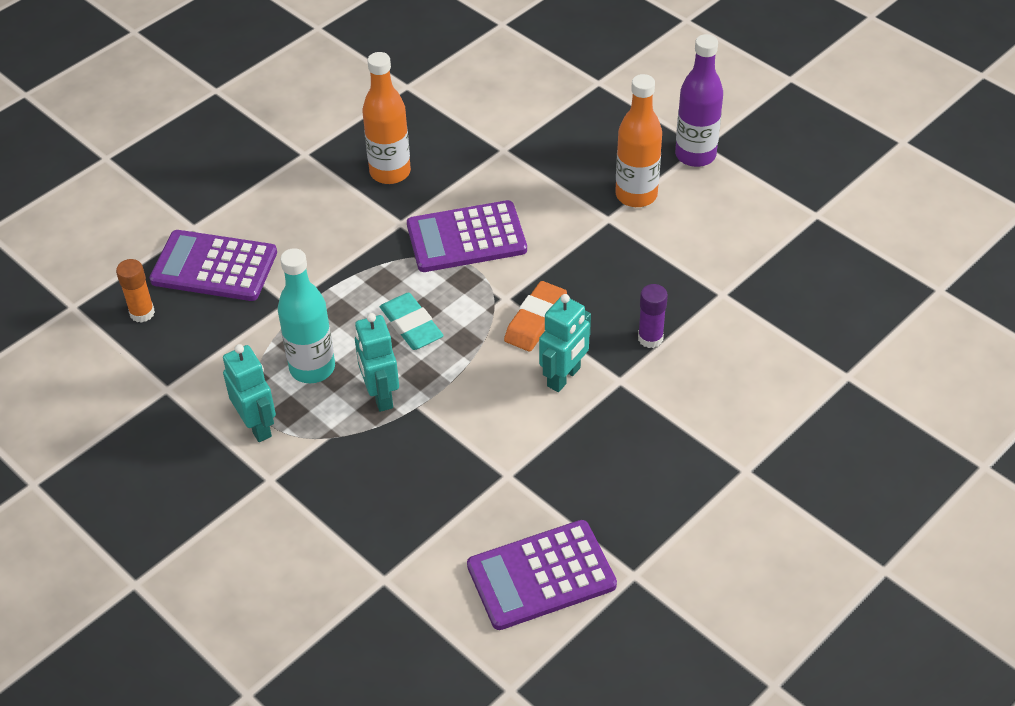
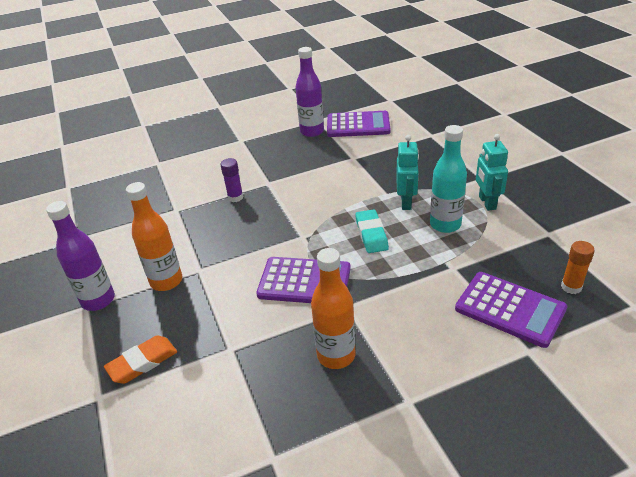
camera: 155 degrees left, 10 degrees down
orange eraser [504,281,567,352] -> orange eraser moved to [104,336,177,384]
turquoise robot [539,294,591,392] -> none
none -> purple bottle [295,47,324,137]

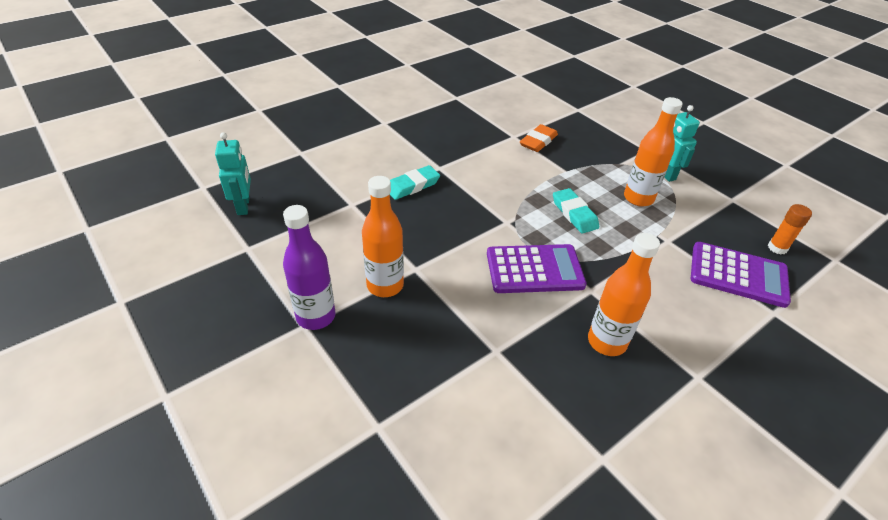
camera: 20 degrees left, 5 degrees up
orange eraser [104,336,177,384] -> orange eraser moved to [520,124,558,152]
purple glue stick [221,158,243,202] -> turquoise eraser [390,165,440,200]
purple bottle [295,47,324,137] -> none
purple calculator [327,111,390,137] -> none
turquoise robot [396,135,419,210] -> turquoise robot moved to [215,132,251,215]
turquoise bottle [430,125,467,233] -> orange bottle [624,97,683,207]

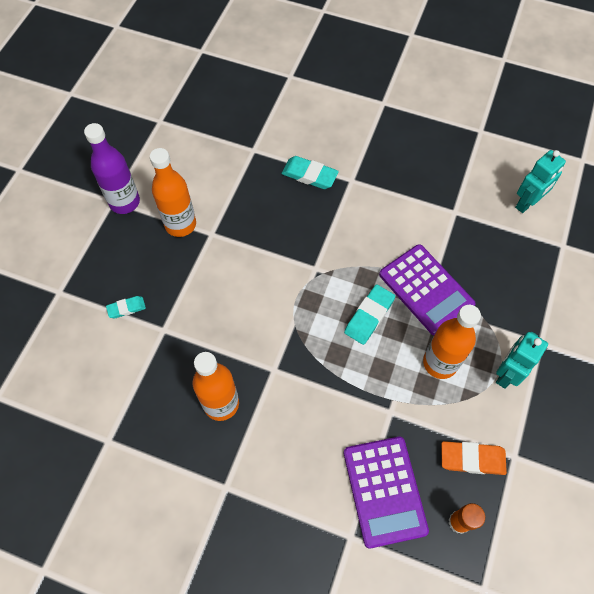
camera: 60 degrees right, 20 degrees up
turquoise robot [215,132,251,215] -> turquoise robot moved to [515,150,566,213]
purple calculator [487,244,587,293] -> purple calculator moved to [379,244,476,335]
orange eraser [520,124,558,152] -> orange eraser moved to [442,441,507,475]
none -> turquoise eraser [106,296,146,318]

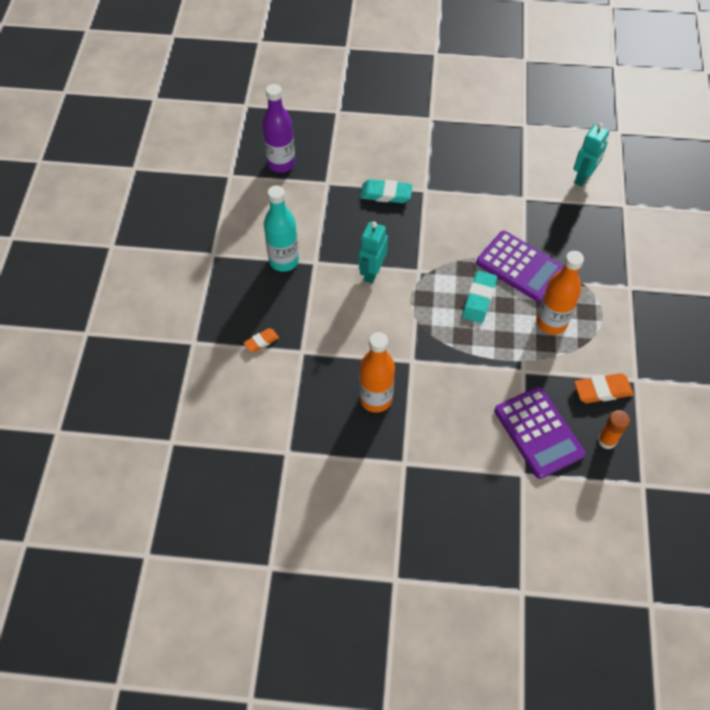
camera: 15 degrees left, 5 degrees down
purple bottle [84,123,140,214] -> purple bottle moved to [262,84,295,173]
turquoise eraser [106,296,146,318] -> orange eraser [243,328,279,352]
orange bottle [150,148,196,237] -> turquoise bottle [264,185,299,272]
turquoise robot [496,332,548,389] -> turquoise robot moved to [359,222,388,283]

